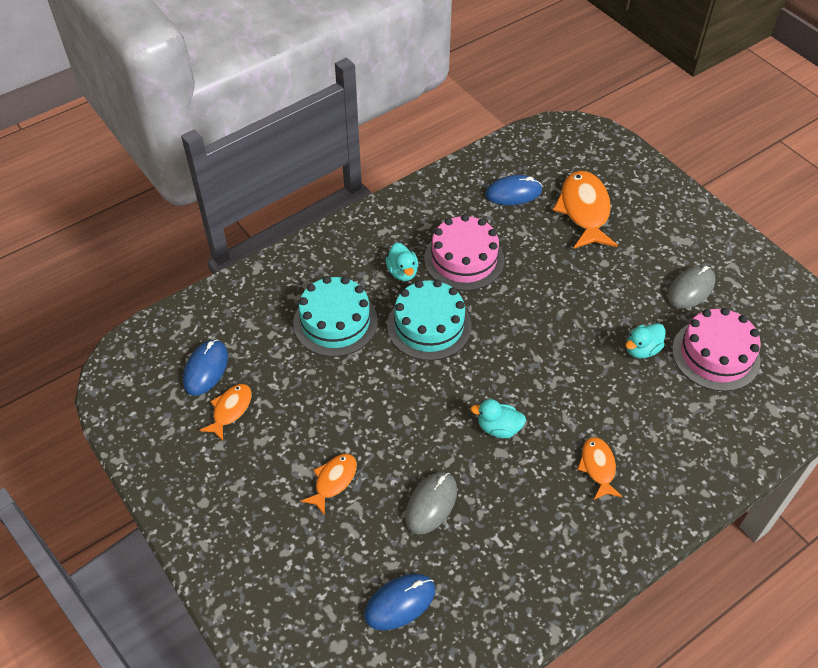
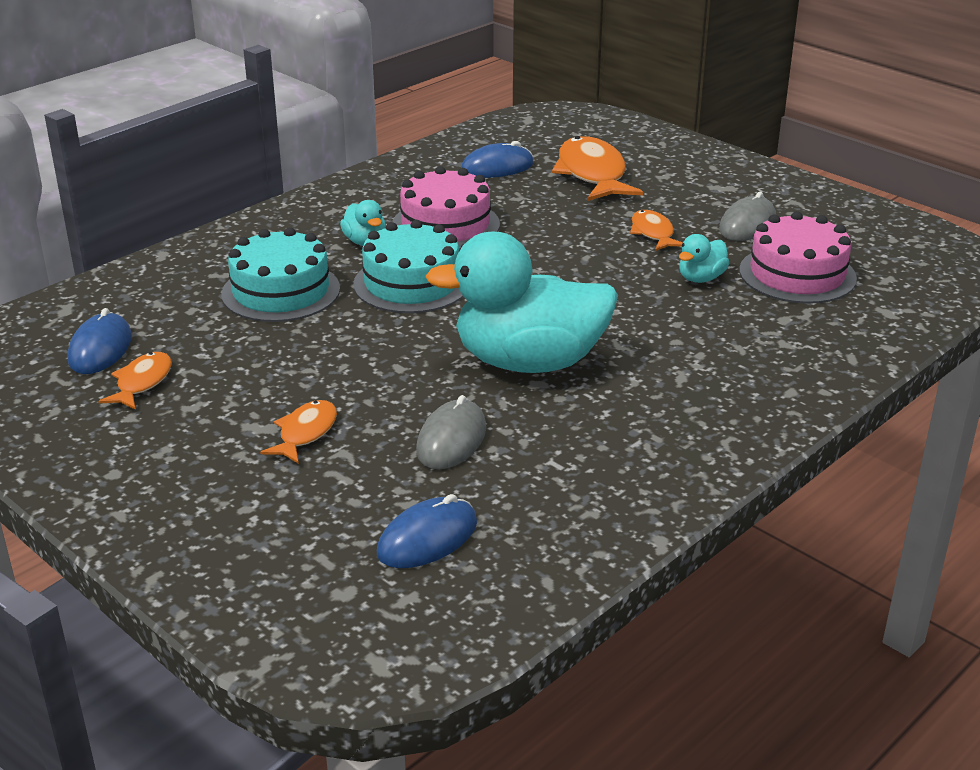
camera: 10 degrees left, 20 degrees down
turquoise duck [471,399,526,438] -> turquoise duck [425,232,618,373], size x2.40
orange fish [577,437,623,500] -> orange fish moved to [630,210,683,251]

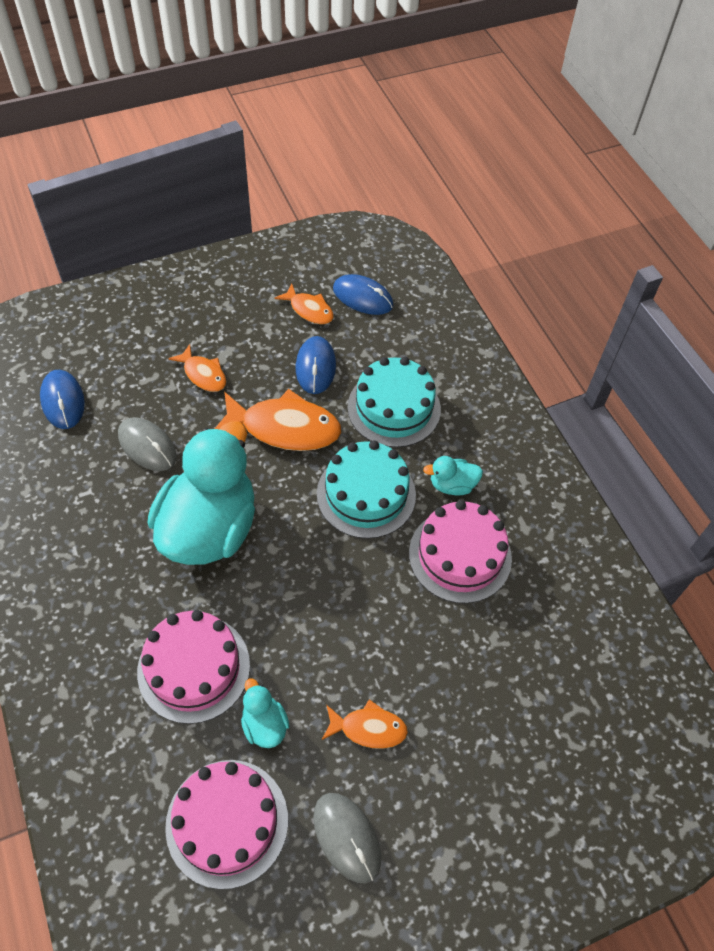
camera: 110 degrees right, 25 degrees up
blue mouse [461,141,534,178] -> blue mouse moved to [296,336,336,394]
orange fish [552,136,643,201] -> orange fish moved to [215,389,341,451]
none -> pink cake [137,610,250,724]

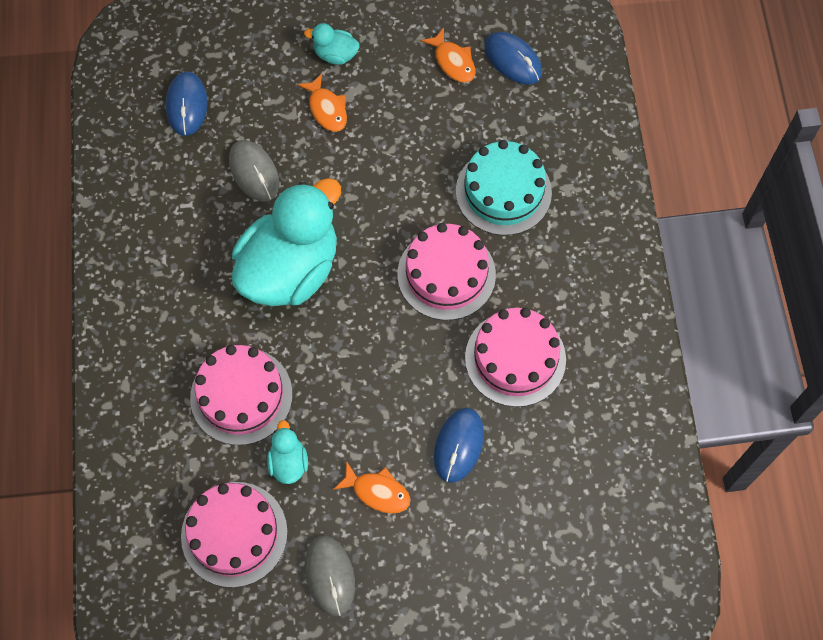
camera: 20 degrees right, 10 degrees up
orange fish [215,389,341,451] -> none
blue mouse [296,336,336,394] -> blue mouse moved to [434,408,484,483]
turquoise cake [317,440,416,539] -> pink cake [398,223,496,320]
turquoise duck [423,456,483,496] -> turquoise duck moved to [304,23,359,65]

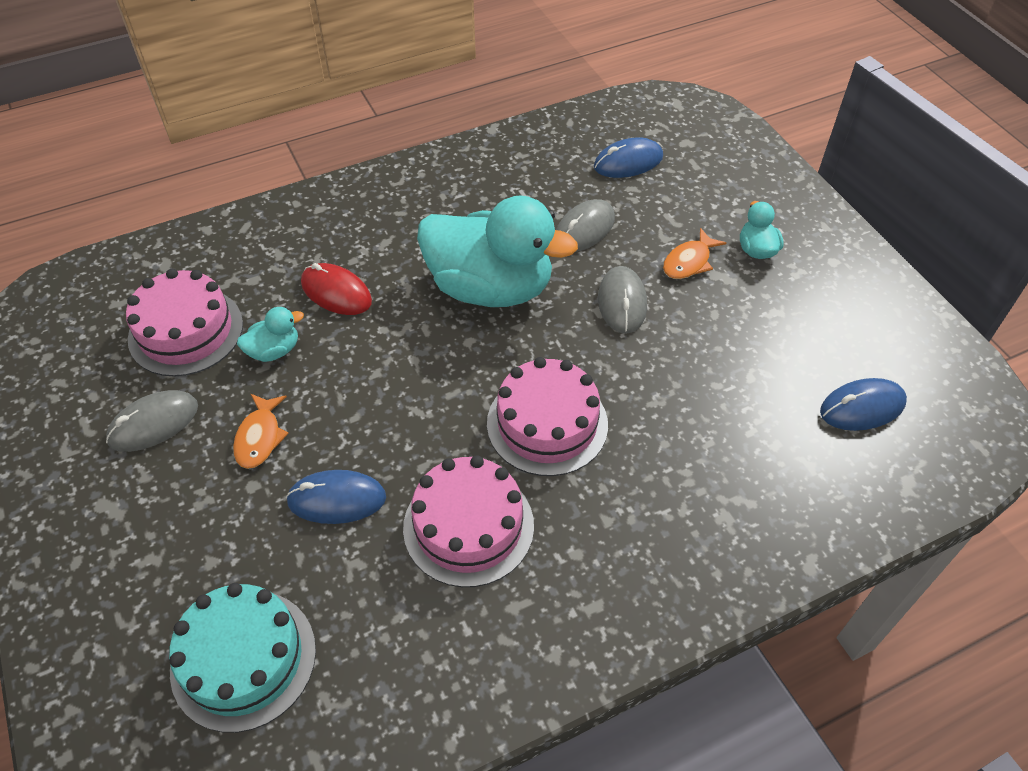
camera: 70 degrees right, 15 degrees down
pink cake [190,345,292,445] -> red mouse [301,263,372,315]
orange fish [421,27,475,83] -> none
turquoise cake [456,140,552,236] -> turquoise cake moved to [169,583,316,733]
blue mouse [484,32,542,85] -> blue mouse turned 45 degrees clockwise [820,378,907,431]
none -> grey mouse [598,266,647,334]

